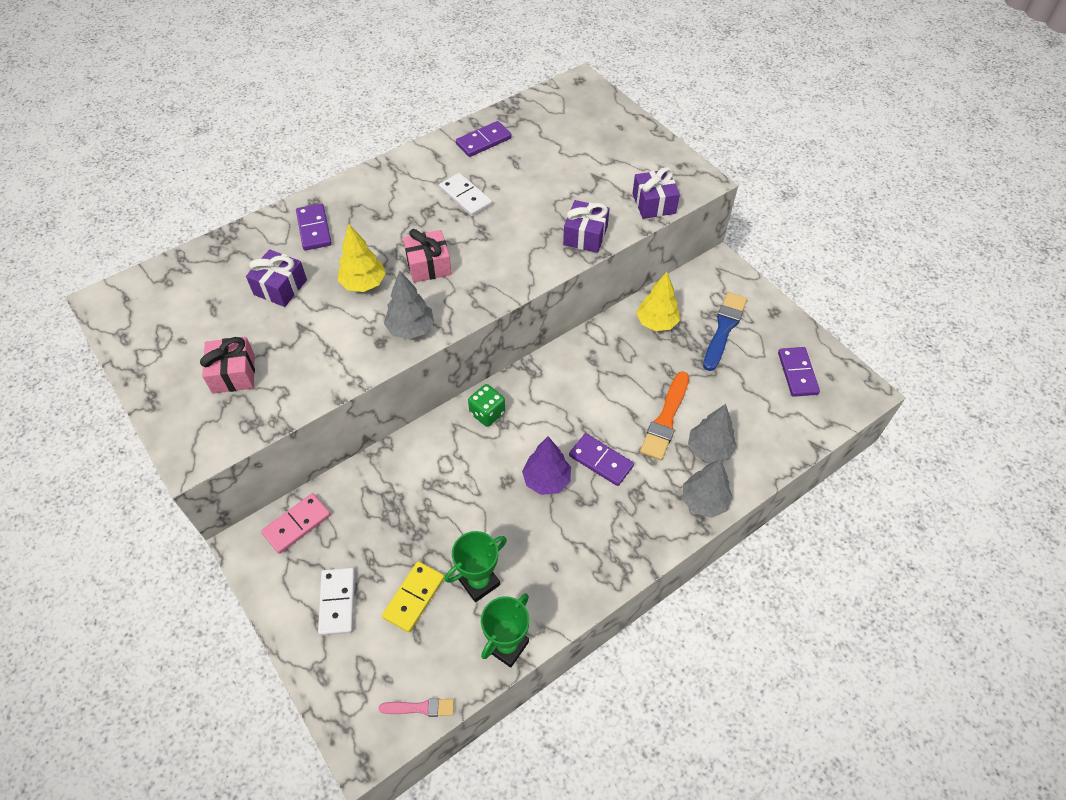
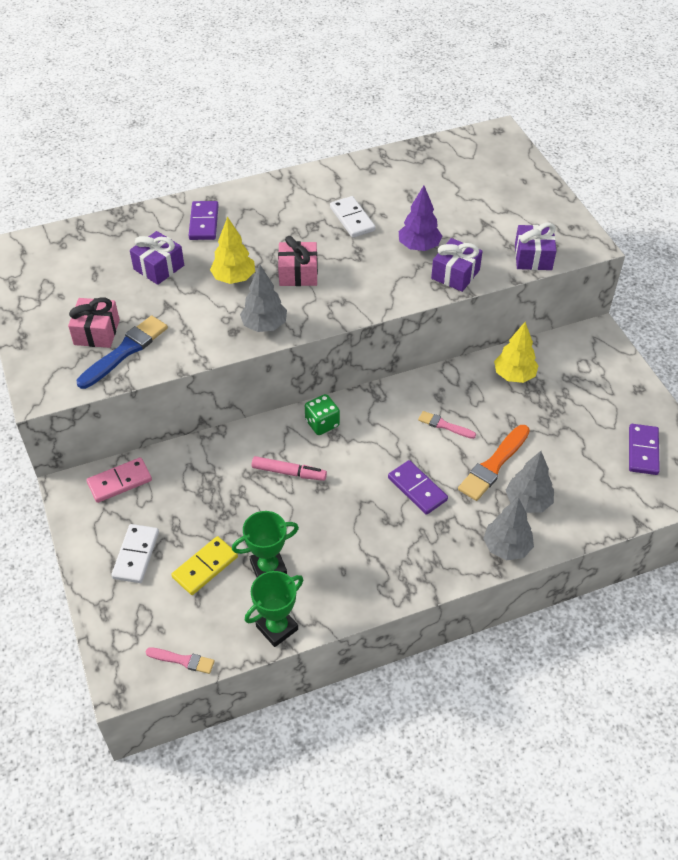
camera: 15 degrees right, 5 degrees down
purple domino [456,121,512,157] -> none
purple tree [522,436,571,495] -> purple tree moved to [399,186,442,251]
blue brush [703,292,747,371] -> blue brush moved to [77,316,168,389]
none -> pink marker [252,456,327,481]
none -> pink brush [418,411,476,439]

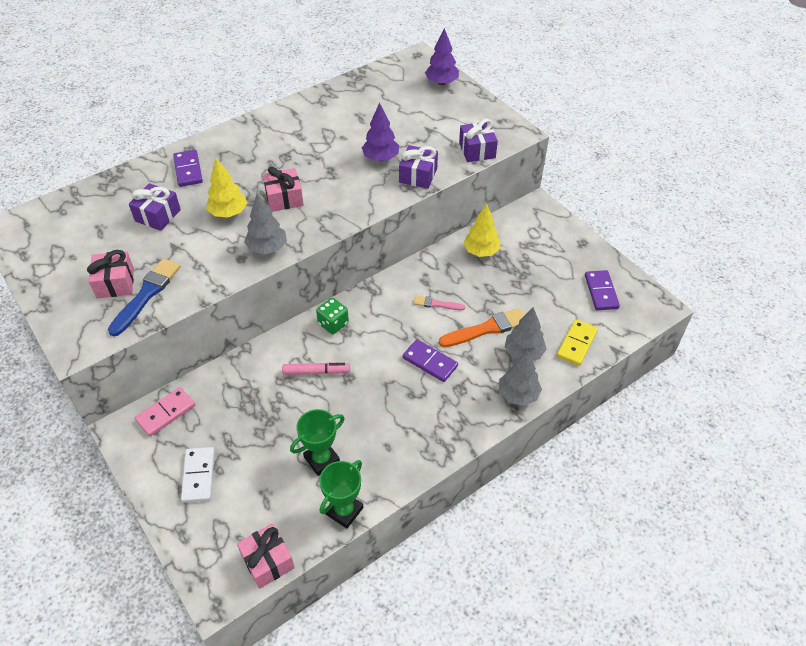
camera: 15 degrees left, 0 degrees up
pink brush [145,648,215,674] -> pink gift [237,523,295,589]
yellow domino [171,536,238,595] -> yellow domino moved to [557,319,598,366]
white domino [330,196,376,238] -> none
orange brush [458,425,530,501] -> orange brush turned 135 degrees counterclockwise [439,308,524,347]
none -> purple tree [425,28,459,85]

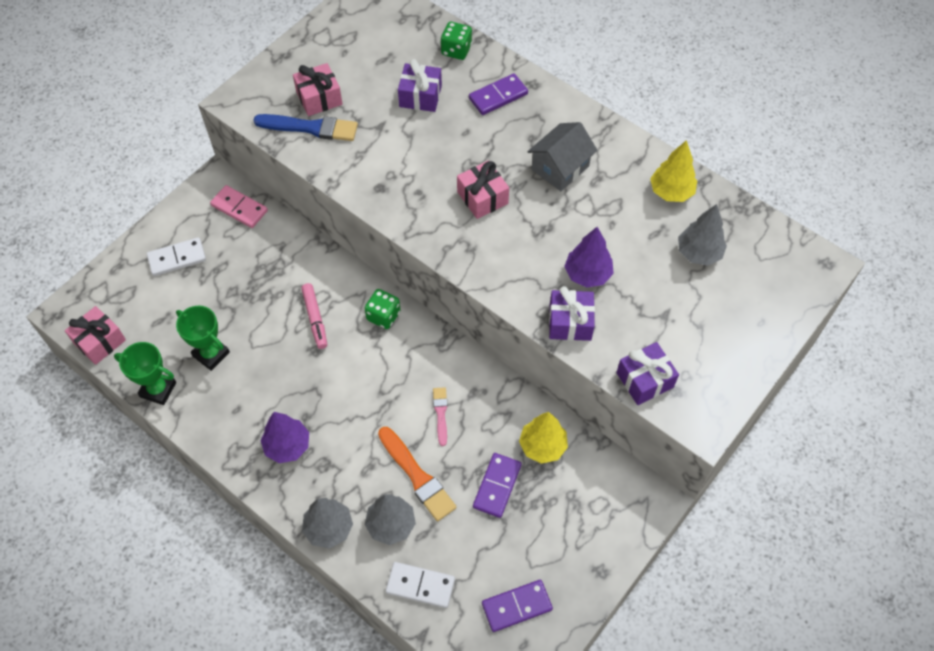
camera: 75 degrees right, 10 degrees up
yellow tree [206,158,247,218] -> yellow tree moved to [650,140,697,202]
grey tree [244,194,287,255] -> grey tree moved to [678,204,727,266]
purple domino [403,339,458,382] -> purple domino moved to [473,453,522,518]
purple tree [425,28,459,85] -> purple tree moved to [260,412,309,463]
yellow domino [557,319,598,366] -> white domino [386,562,455,608]
none -> green dice [441,22,472,60]
none -> grey house [528,122,598,191]

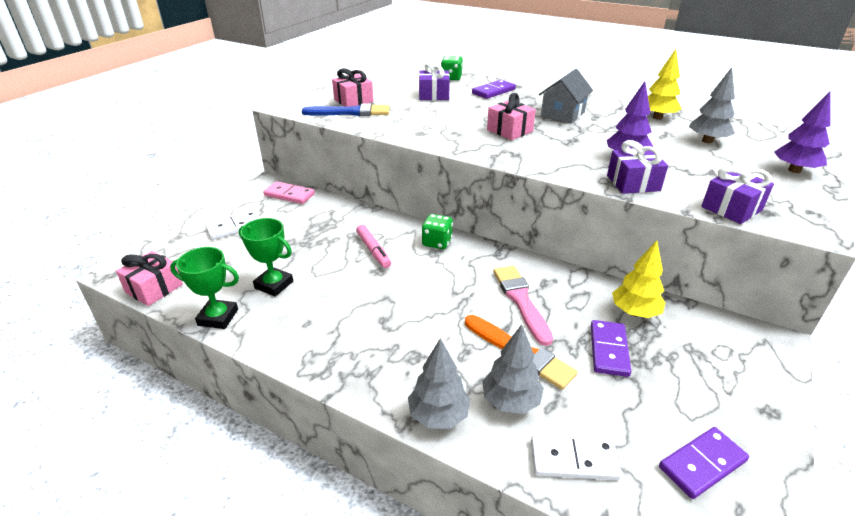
camera: 10 degrees left, 25 degrees down
purple tree [260,412,309,463] -> purple tree moved to [774,90,831,173]
pink brush [433,387,448,446] -> pink brush [494,266,553,346], size x1.77

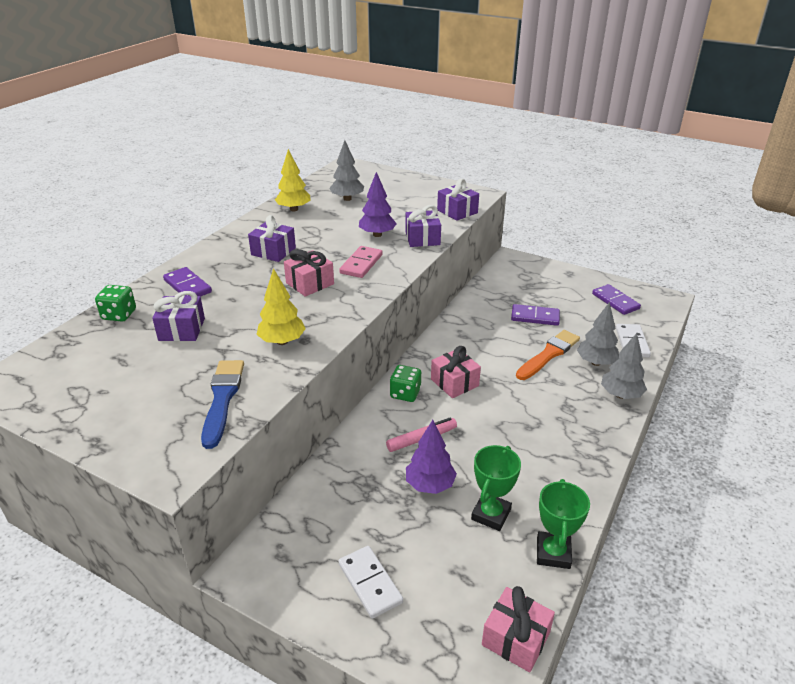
camera: 90 degrees left, 0 degrees up
pink domino [263,181,315,204] -> pink domino moved to [339,246,382,278]
pink gift [332,68,374,107] -> pink gift moved to [431,346,481,398]
pink brush [494,266,553,346] -> none
grey house [539,69,593,124] -> purple gift [248,215,296,262]
yellow tree [612,240,665,318] -> yellow tree moved to [256,268,306,345]
purple tree [774,90,831,173] -> purple tree moved to [406,420,457,494]

